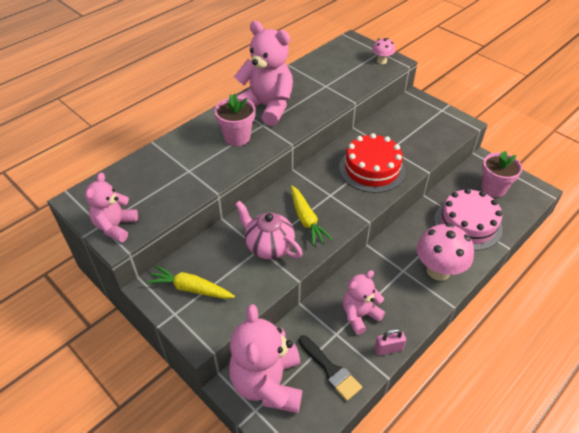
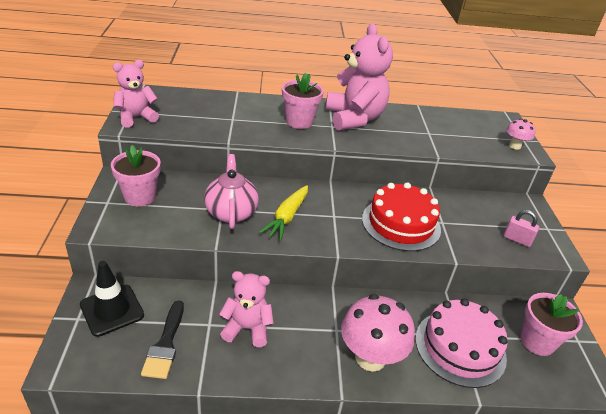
camera: 40 degrees right, 10 degrees down
yellow carrot [146,265,235,299] -> pink flower pot [111,145,161,206]
pink teddy bear [229,304,302,413] -> black traffic cone [80,261,144,337]
pink padlock [375,329,406,356] -> pink padlock moved to [503,210,539,247]

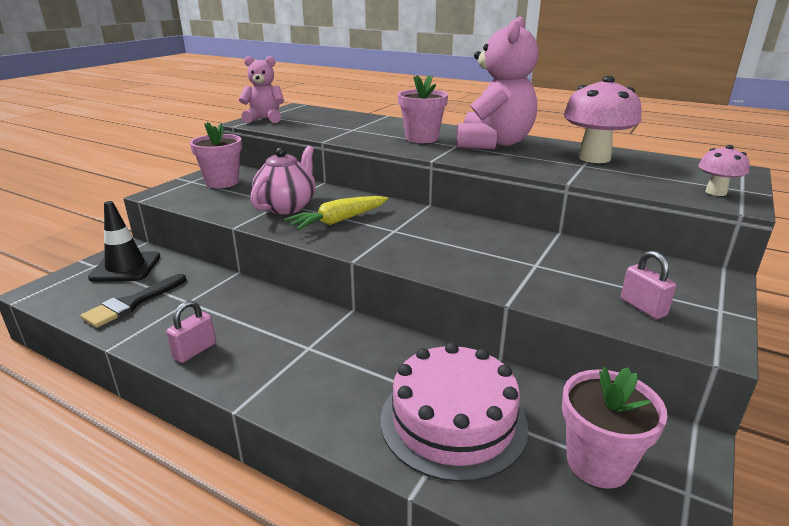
camera: 35 degrees right, 10 degrees down
pink teddy bear [219,271,274,347] -> none
pink mushroom [341,294,415,372] -> pink mushroom moved to [563,76,641,163]
red cake [362,182,441,251] -> none
none -> pink padlock [166,300,216,363]

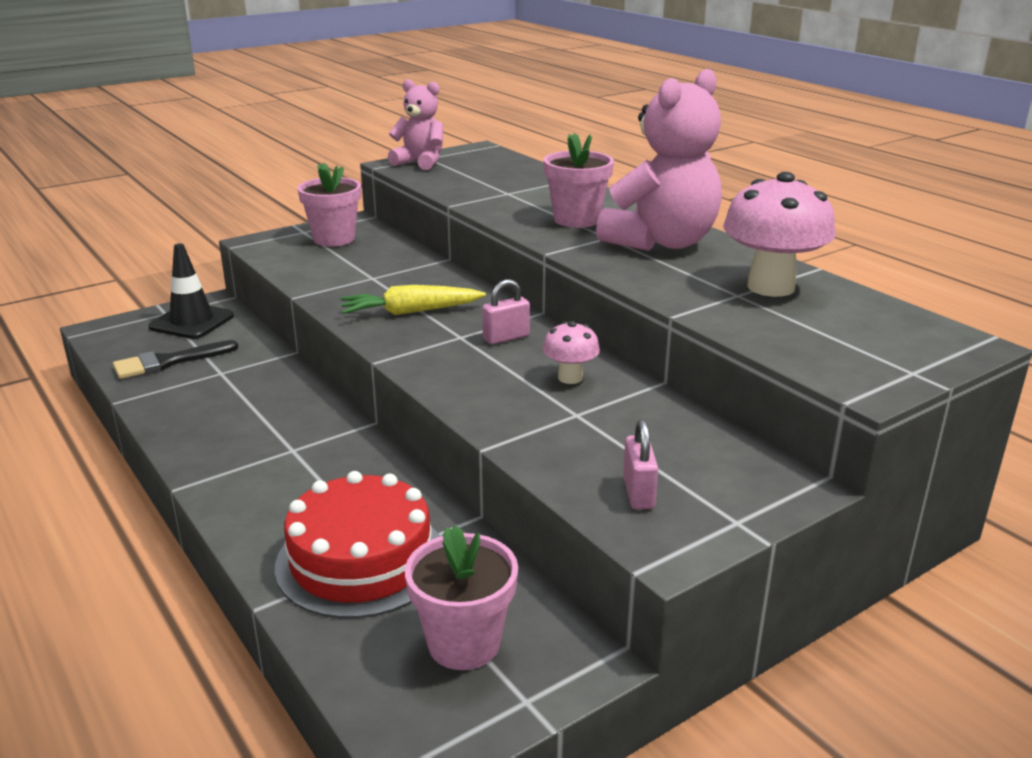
camera: 25 degrees right, 0 degrees up
pink padlock [166,300,216,363] -> pink padlock moved to [482,279,530,344]
pink teapot [250,146,316,214] -> none
pink cake [381,342,528,482] -> red cake [275,471,440,619]
pink mushroom [699,145,750,196] -> pink mushroom moved to [543,321,600,384]

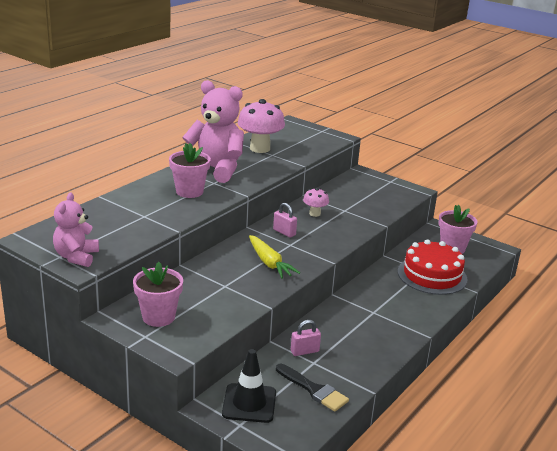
camera: 110 degrees left, 0 degrees up
pink padlock [623,419,658,509] -> pink padlock moved to [291,320,321,356]

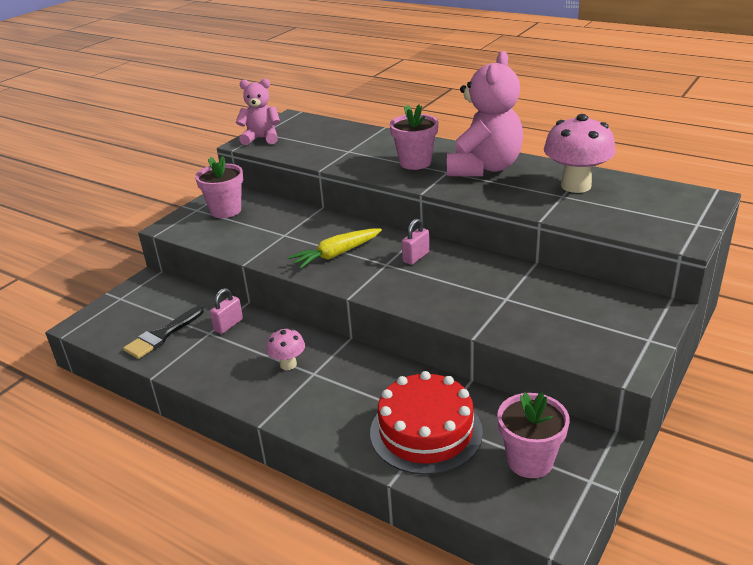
camera: 90 degrees right, 5 degrees up
black traffic cone [222,349,276,423] -> none
pink padlock [291,320,321,356] -> pink padlock turned 60 degrees clockwise [210,288,243,334]
pink mushroom [303,188,329,217] -> pink mushroom moved to [266,328,305,370]

